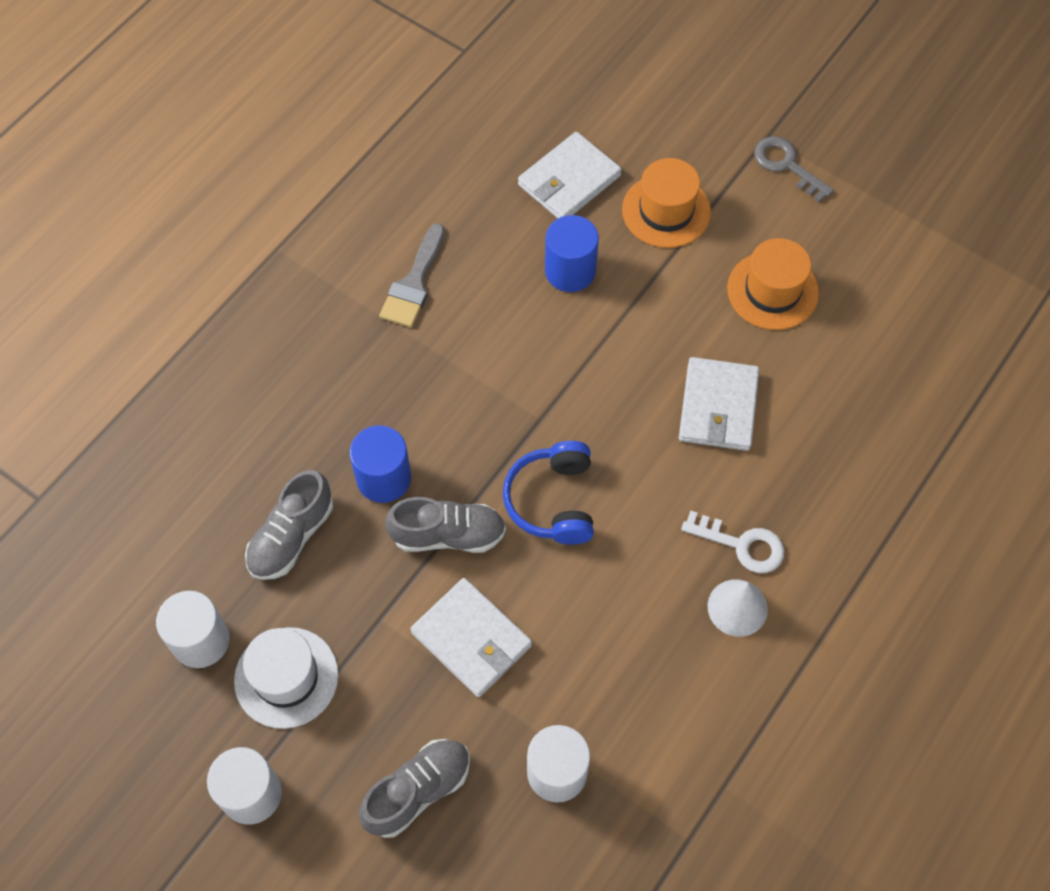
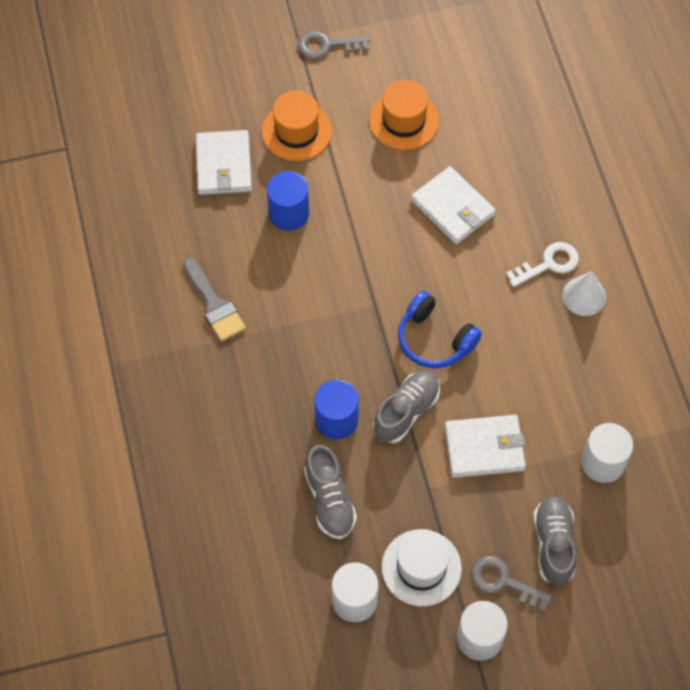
camera: 50 degrees left, 0 degrees up
none -> grey key [471,556,553,612]

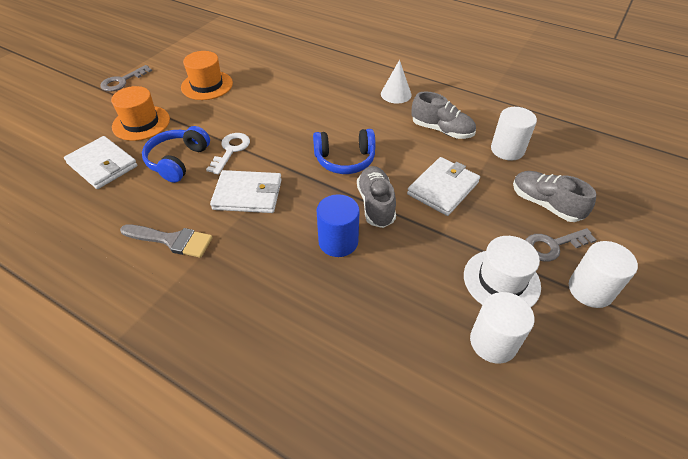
camera: 45 degrees left, 15 degrees down
blue cylinder [267,171,309,231] -> blue headphones [142,126,210,183]
grey shoe [304,445,357,539] -> grey shoe moved to [411,91,476,139]
white wallet [411,166,496,244] -> white wallet moved to [210,170,282,213]
white key [506,242,579,287] -> white key moved to [206,133,250,175]

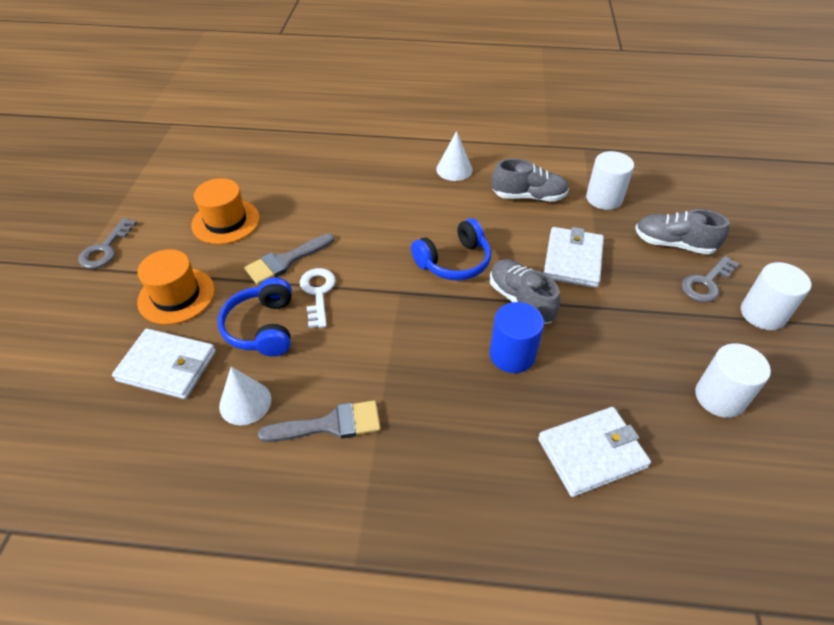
camera: 25 degrees left, 0 degrees up
white wallet [210,170,282,213] -> white wallet moved to [538,407,651,497]
white hat [464,236,541,307] -> none
none -> white cone [219,367,271,425]
none -> grey brush [244,233,334,285]

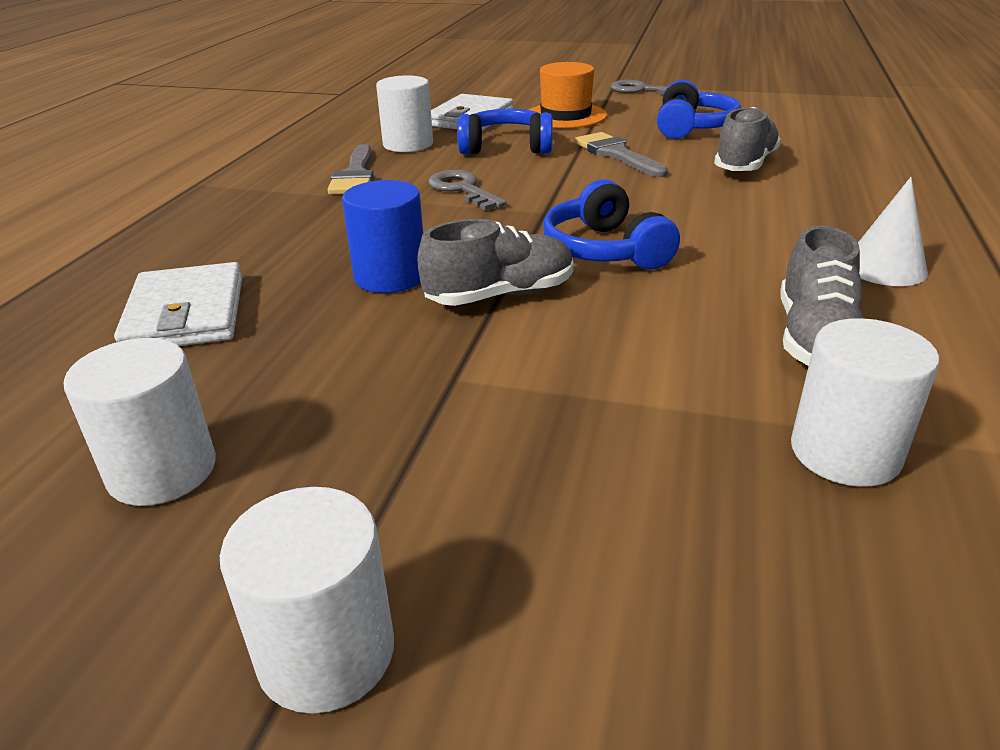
camera: 100 degrees right, 15 degrees down
orange hat [191,178,260,244] -> blue headphones [657,80,741,139]
white cone [219,367,271,425] -> white cylinder [376,75,433,152]
white key [300,268,336,328] -> none
white wallet [544,227,604,288] -> none
grey shoe [635,209,730,255] -> grey shoe moved to [714,107,781,171]
grey key [681,256,739,302] -> grey key moved to [428,170,507,211]

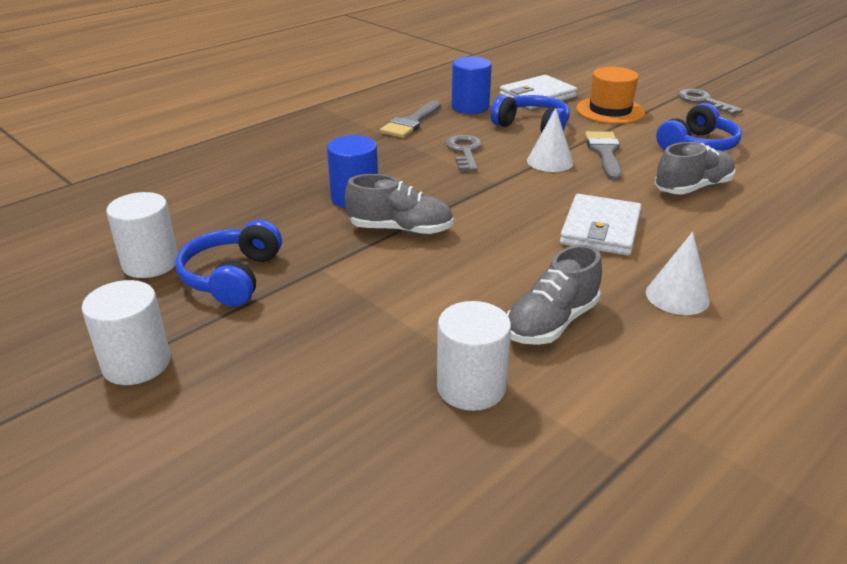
camera: 30 degrees right, 0 degrees up
white wallet [114,262,242,346] -> white wallet moved to [560,194,641,256]
white cylinder [376,75,433,152] -> blue cylinder [452,57,492,114]
blue headphones [543,179,680,270] -> blue headphones moved to [176,220,282,306]
none -> white cone [527,108,573,172]

